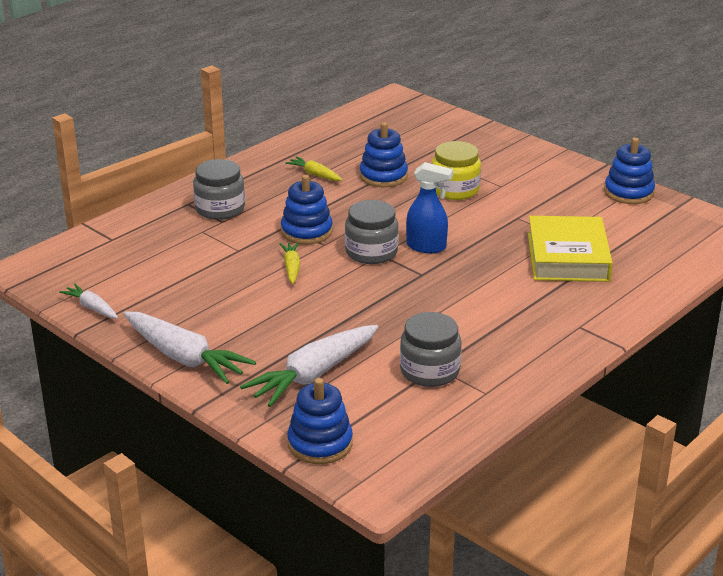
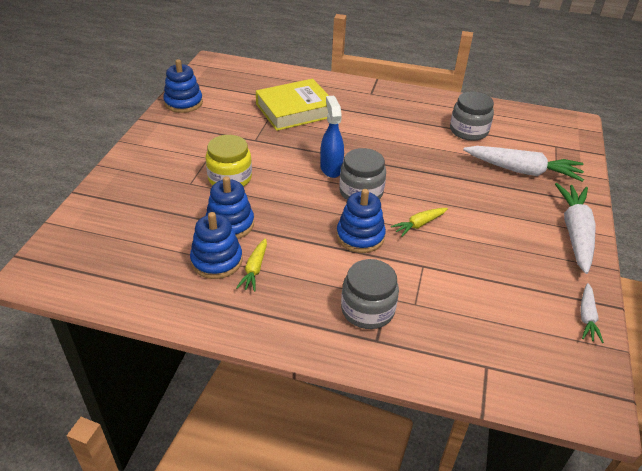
camera: 120 degrees left, 10 degrees up
blue stacking toy [287,378,353,464] -> blue stacking toy moved to [190,212,243,279]

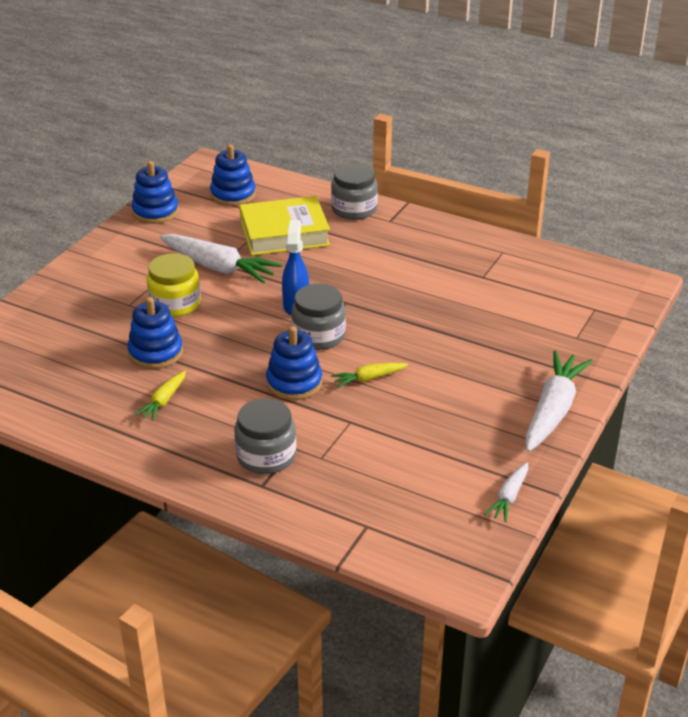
camera: 15 degrees right, 5 degrees down
blue stacking toy [190,212,243,279] -> blue stacking toy moved to [210,144,256,206]
grey jar [450,91,494,141] -> grey jar moved to [331,163,378,220]
white carrot [463,146,584,182] -> white carrot moved to [160,234,282,284]

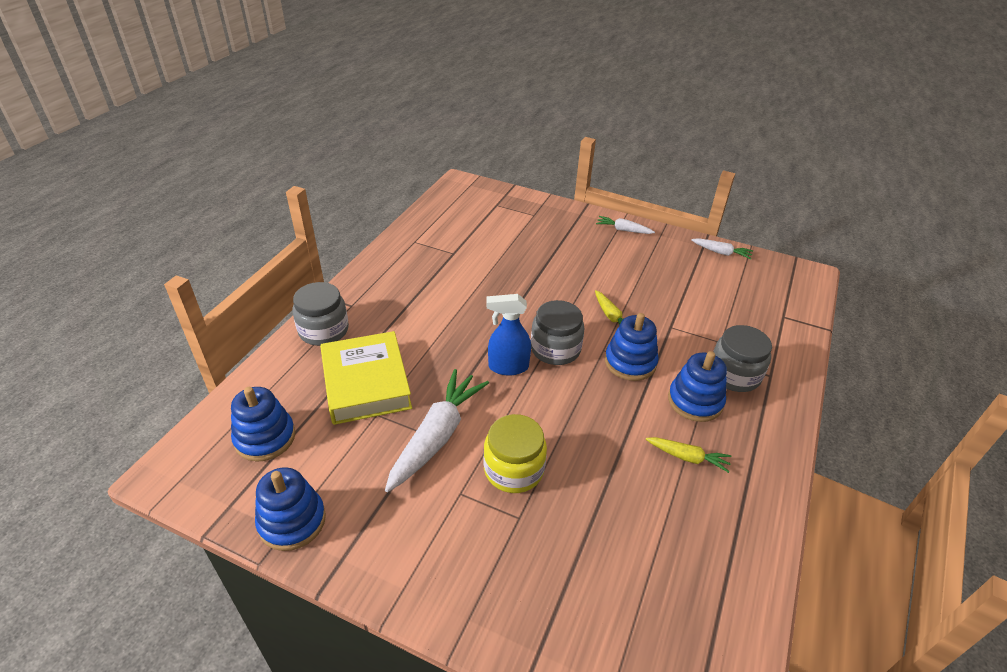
camera: 95 degrees left, 5 degrees up
blue stacking toy [128,297,183,369] -> blue stacking toy moved to [668,351,727,422]
white carrot [525,350,593,452] -> white carrot [596,216,655,234], size x0.51

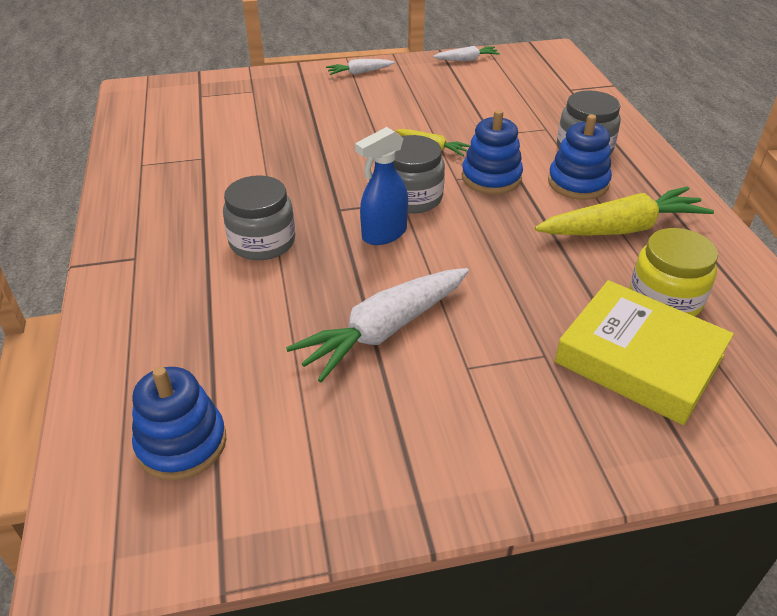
camera: 35 degrees left, 0 degrees up
blue stacking toy [255,467,326,551] -> none
grey jar [292,282,349,346] -> grey jar moved to [223,175,295,260]
yellow book [320,331,412,425] -> yellow book moved to [555,280,734,425]
white carrot [385,369,489,492] -> white carrot turned 120 degrees counterclockwise [286,268,469,382]
yellow jar [484,414,547,493] -> yellow jar moved to [630,228,718,316]
yellow carrot [645,437,732,473] -> yellow carrot [535,186,714,236], size x1.95

